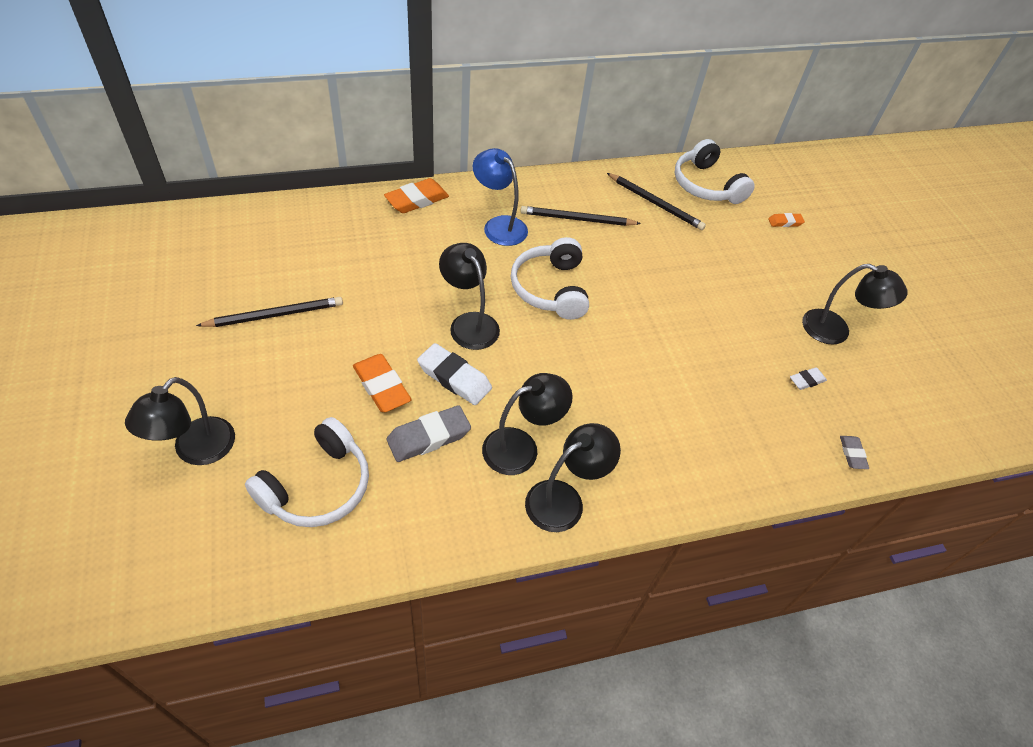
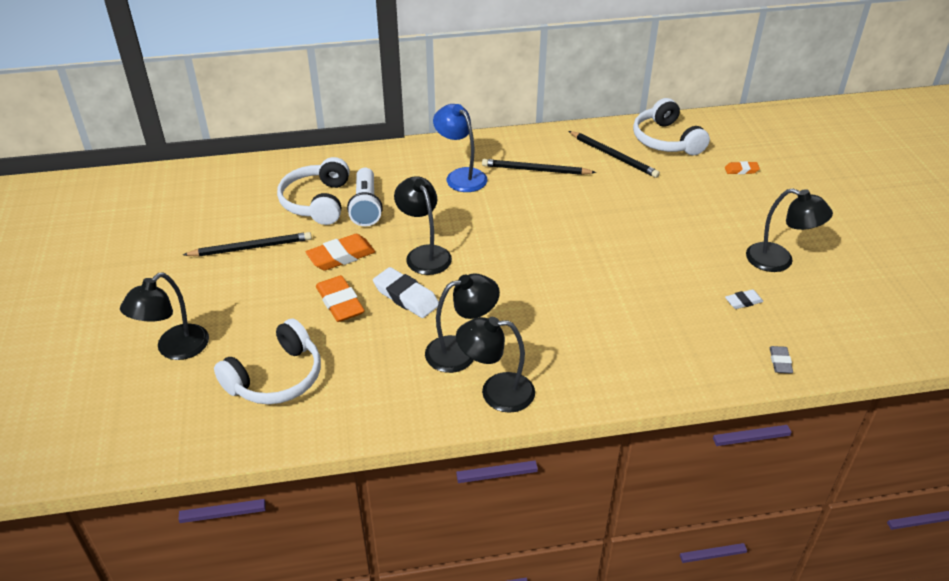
camera: 10 degrees right, 10 degrees down
orange eraser [384,178,449,213] -> orange eraser moved to [306,234,375,271]
grey eraser [387,405,471,462] -> none
white headphones [511,237,589,320] -> white headphones moved to [277,157,350,225]
black lamp [525,423,621,532] -> black lamp turned 150 degrees counterclockwise [456,317,535,413]
none -> white flashlight [347,168,383,226]

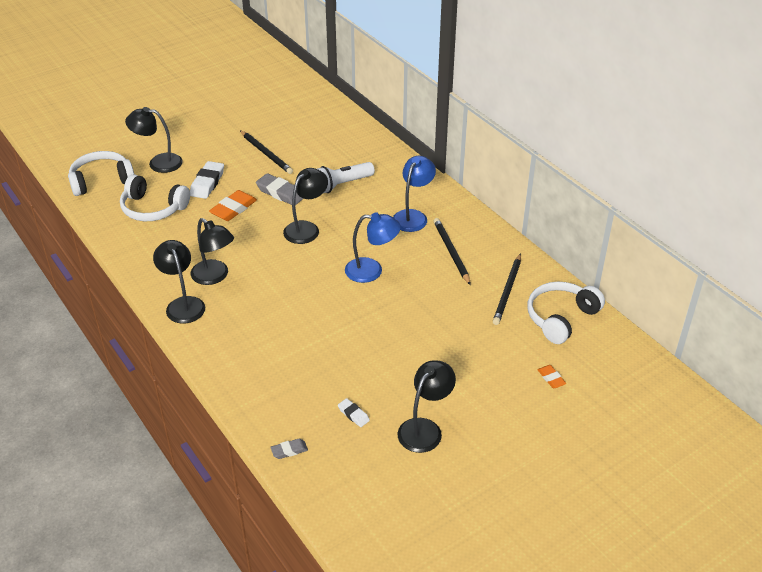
camera: 65 degrees right, 0 degrees up
white headphones [277,157,350,225] -> white headphones moved to [68,151,134,196]
orange eraser [306,234,375,271] -> grey eraser [256,173,304,205]
white eraser [373,267,439,318] -> white eraser moved to [190,161,224,199]
black lamp [746,188,833,272] -> black lamp turned 150 degrees counterclockwise [397,360,456,453]
none -> blue lamp [345,212,401,283]

